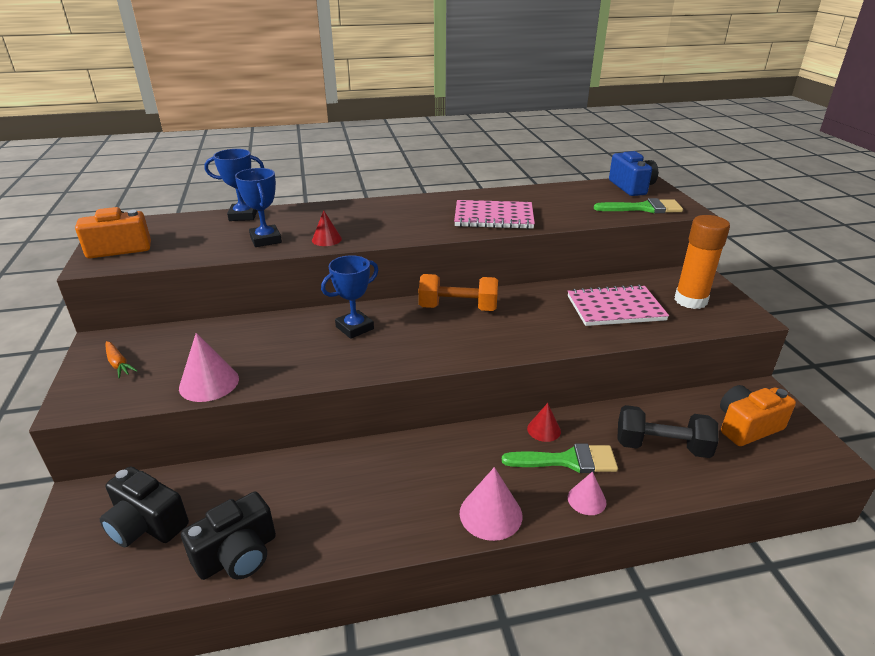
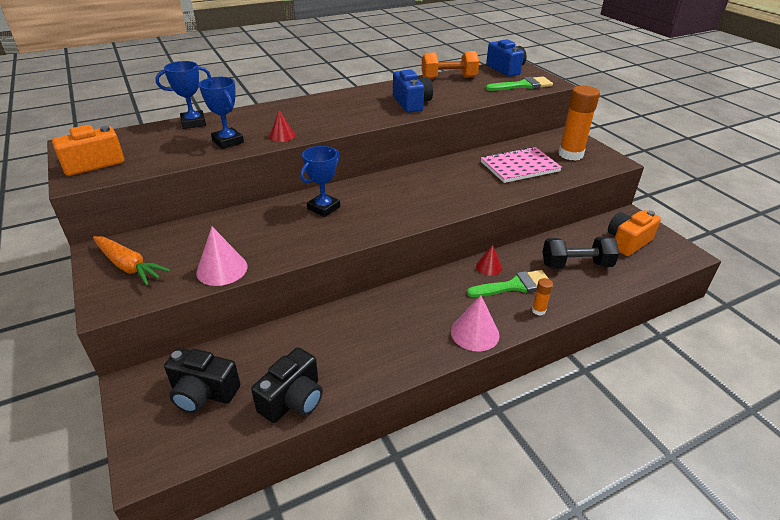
camera: 15 degrees left, 5 degrees up
orange carrot [105,341,138,378] -> orange carrot [93,236,171,286], size x1.70
orange dumbbell [419,274,498,311] -> orange dumbbell moved to [421,51,479,79]
pink notebook [454,200,535,229] -> blue camera [393,70,433,113]
pink cone [568,472,606,515] -> orange glue stick [532,278,553,316]

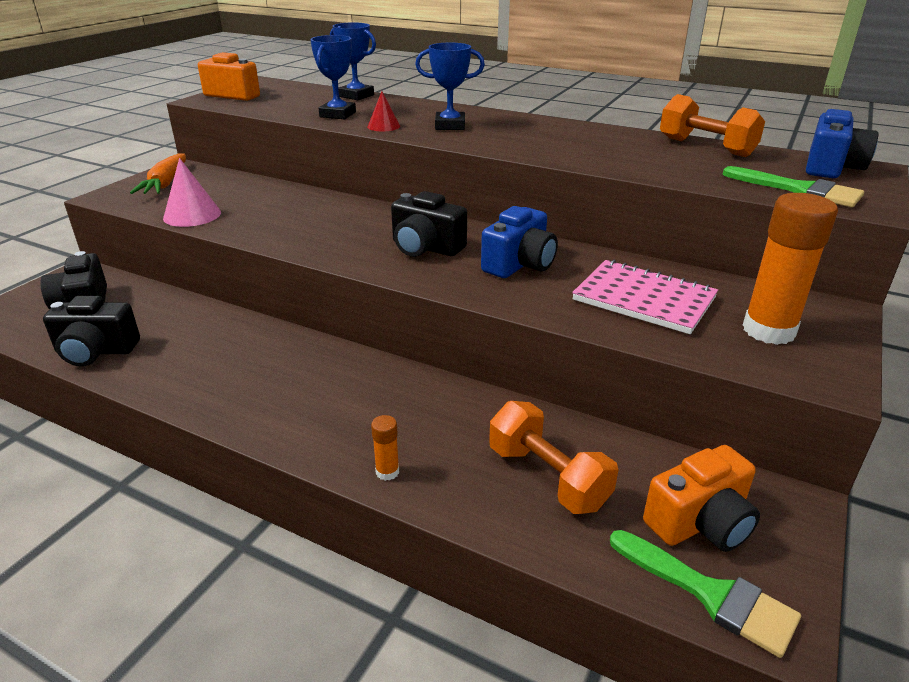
camera: 55 degrees right, 5 degrees down
blue trophy [300,146,340,217] -> blue trophy moved to [415,43,485,130]
blue camera [393,70,433,113] -> blue camera moved to [481,206,558,278]
pink cone [451,295,500,352] -> none
green brush [467,270,549,297] -> green brush moved to [610,530,801,658]
red cone [476,245,502,275] -> none
black dumbbell [542,237,619,269] -> orange dumbbell [489,401,618,514]
orange camera [608,210,661,256] -> orange camera turned 135 degrees clockwise [643,445,760,552]
none -> black camera [391,191,467,257]

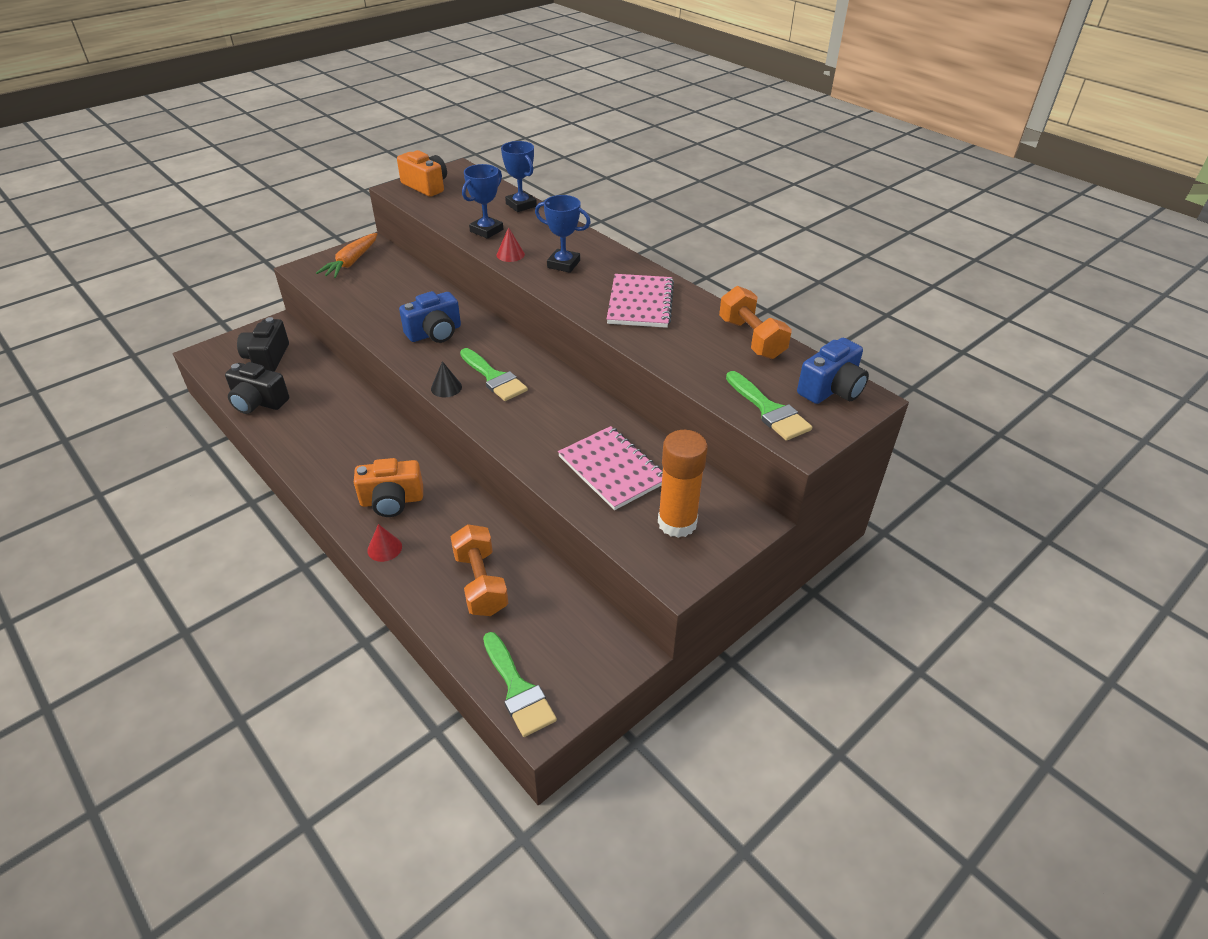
camera: 20 degrees right, 10 degrees up
pink cone [163,158,221,227] -> none
orange glue stick [371,415,399,481] -> red cone [367,524,402,562]
black camera [391,191,467,257] -> green brush [460,348,528,401]
blue camera [481,206,558,278] -> blue camera moved to [399,291,461,343]
orange camera [643,445,760,552] -> orange camera moved to [354,458,423,517]
none -> black cone [431,361,462,397]
none -> pink notebook [607,274,674,328]

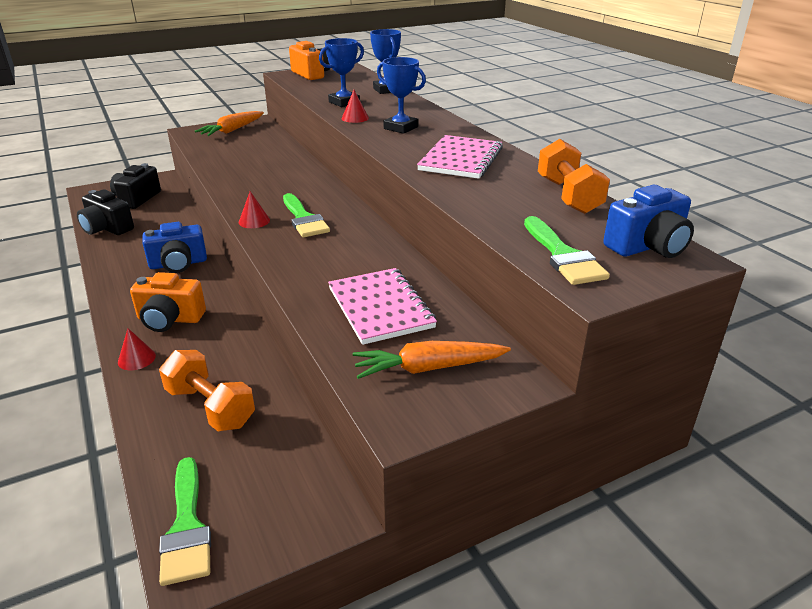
camera: 15 degrees right, 10 degrees down
blue camera [399,291,461,343] -> blue camera moved to [142,222,207,273]
black cone [431,361,462,397] -> red cone [239,191,270,228]
orange dumbbell [451,524,508,616] -> orange dumbbell turned 45 degrees counterclockwise [159,350,255,432]
orange glue stick [658,430,708,538] -> orange carrot [353,341,511,379]

